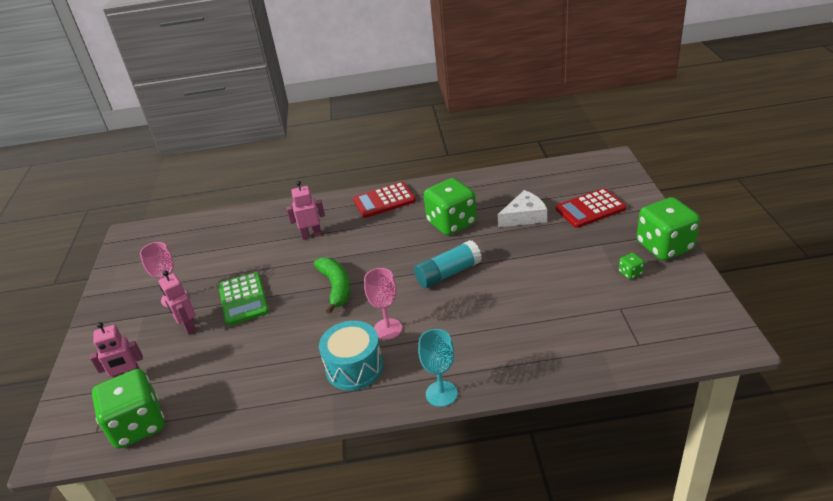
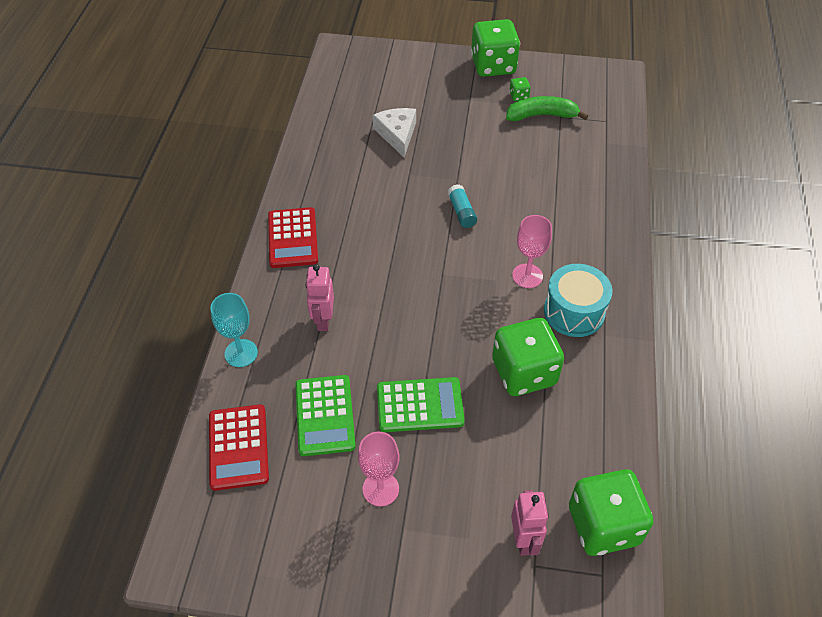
camera: 80 degrees left, 15 degrees up
pink robot [159,270,197,335] -> none
green banana [314,258,351,314] -> green banana moved to [506,96,588,121]
turquoise glue stick [414,240,482,288] -> turquoise glue stick [447,184,477,228], size x0.64
turquoise goblet [418,329,458,407] -> turquoise goblet moved to [210,293,258,367]
green dice [424,178,477,236] -> green dice moved to [492,318,564,396]
red calculator [556,188,626,228] -> red calculator moved to [209,404,269,491]
none -> green calculator [295,375,356,456]

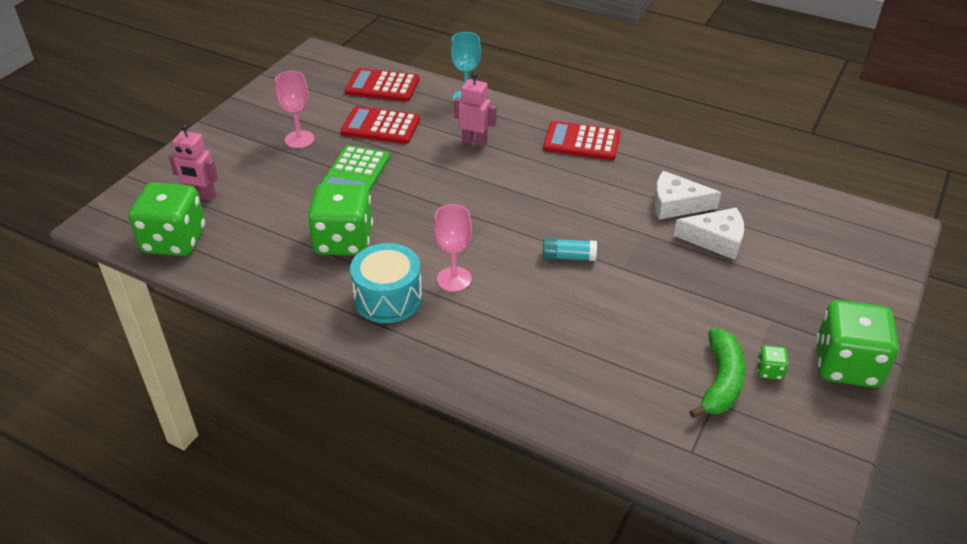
camera: 110 degrees right, 10 degrees down
green calculator [295,375,356,456] -> red calculator [341,106,420,144]
none -> white cheese [654,171,721,220]

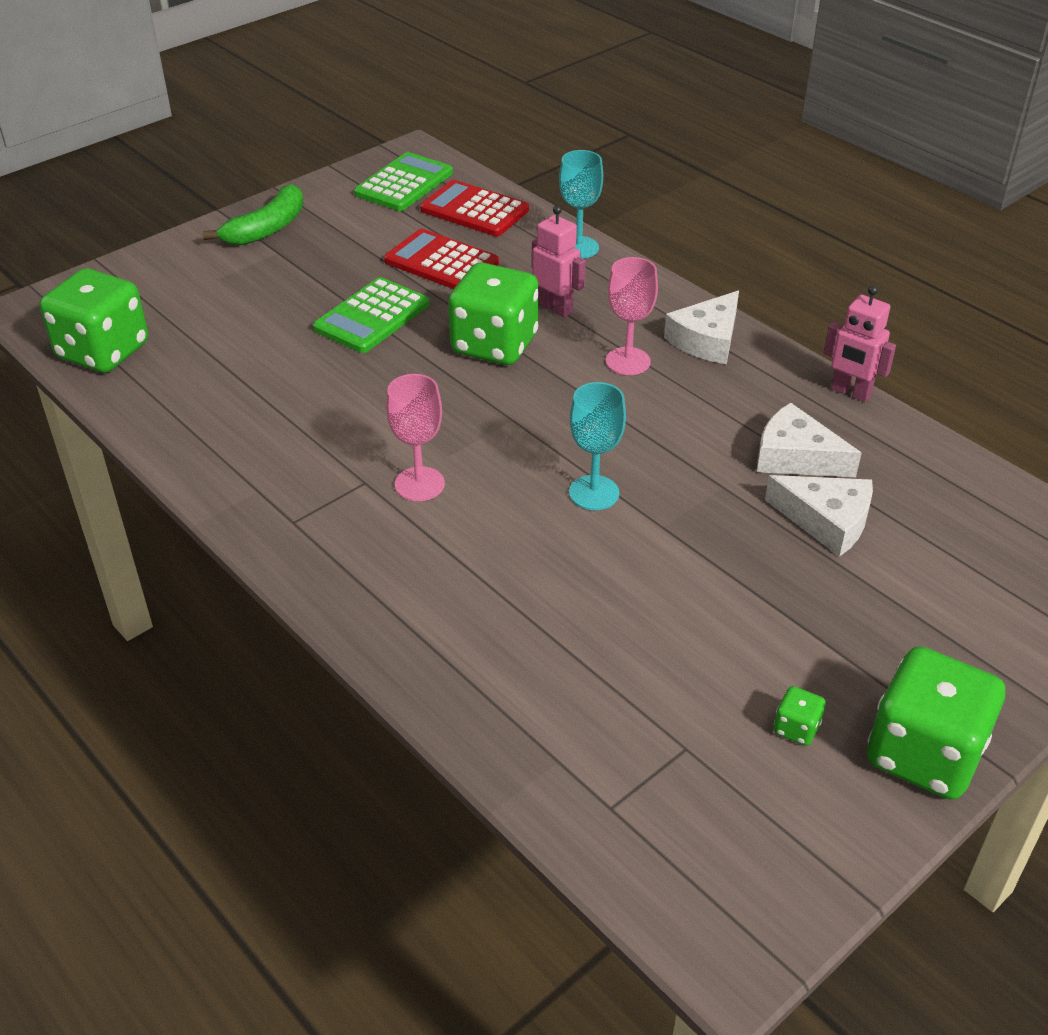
camera: 20 degrees right, 0 degrees up
pink robot [168,124,218,201] -> pink robot moved to [824,286,896,402]
pink goblet [275,71,314,148] -> pink goblet moved to [606,257,658,375]
green dice [307,184,373,256] -> green dice moved to [448,263,539,365]
turquoise drum [350,243,422,323] -> none
turquoise glue stick [542,238,597,261] -> turquoise goblet [569,382,626,510]
red calculator [543,121,621,160] -> white cheese [664,291,739,364]
green banana [689,328,746,418] -> green banana moved to [203,184,304,245]
none -> green calculator [354,152,453,211]

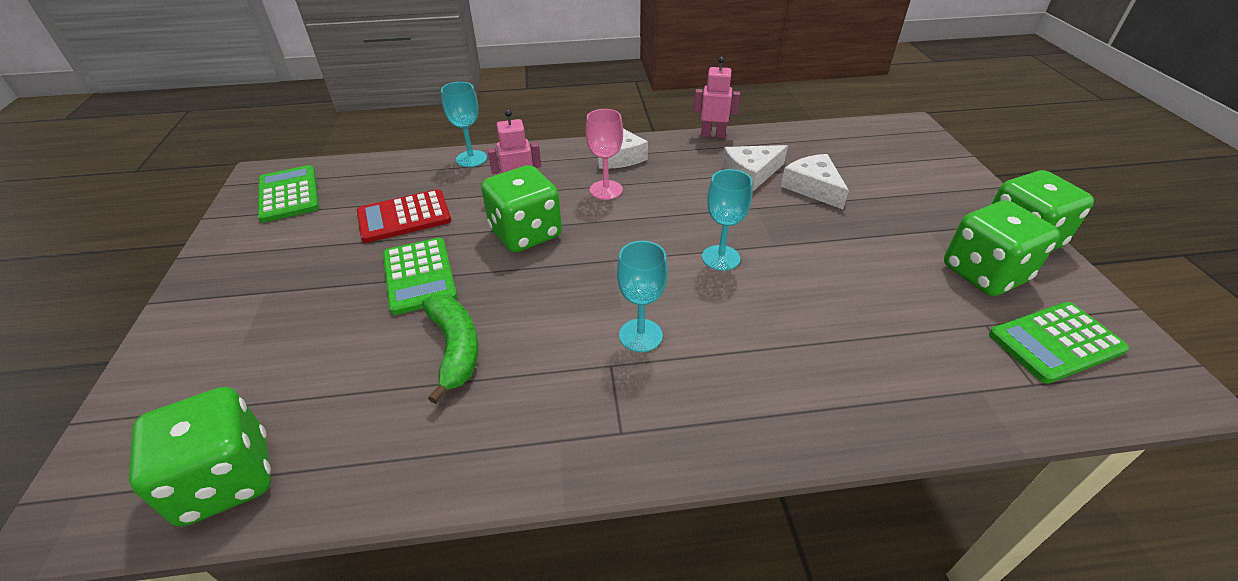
camera: 55 degrees left, 0 degrees up
green banana [203,184,304,245] -> green banana moved to [422,295,478,404]
pink goblet [386,374,445,501] -> turquoise goblet [617,241,668,352]
red calculator [420,180,529,236] -> none
white cheese [765,475,873,557] -> white cheese turned 90 degrees counterclockwise [781,154,849,209]
green dice [774,686,826,746] -> green dice [944,200,1060,296], size x2.46
pink robot [824,286,896,402] -> pink robot turned 150 degrees counterclockwise [694,56,740,138]
none -> green calculator [989,302,1129,384]

